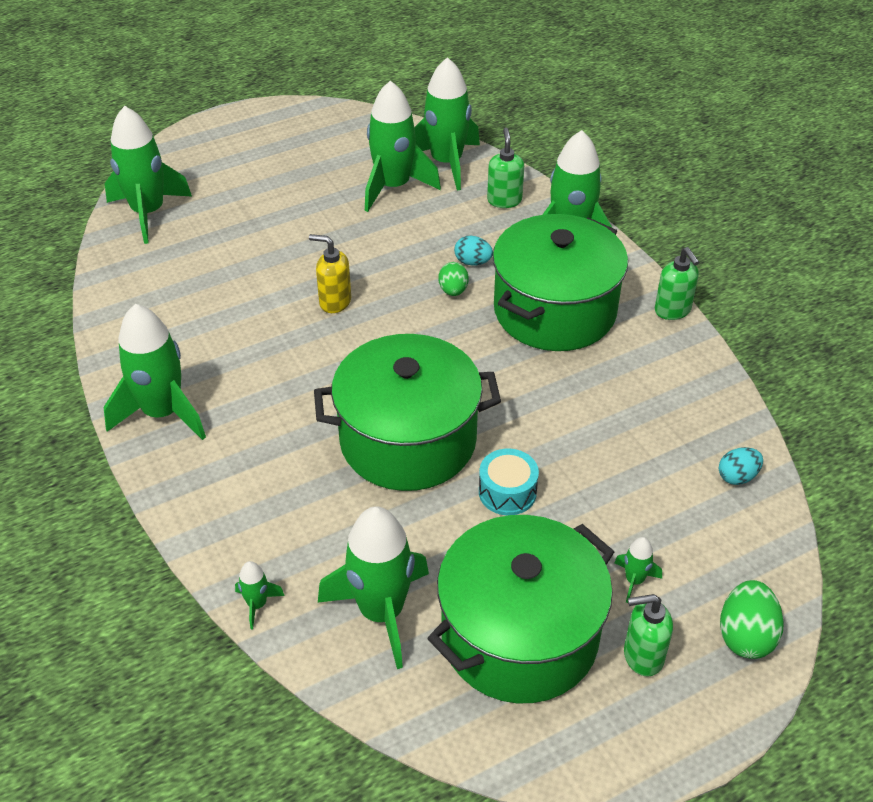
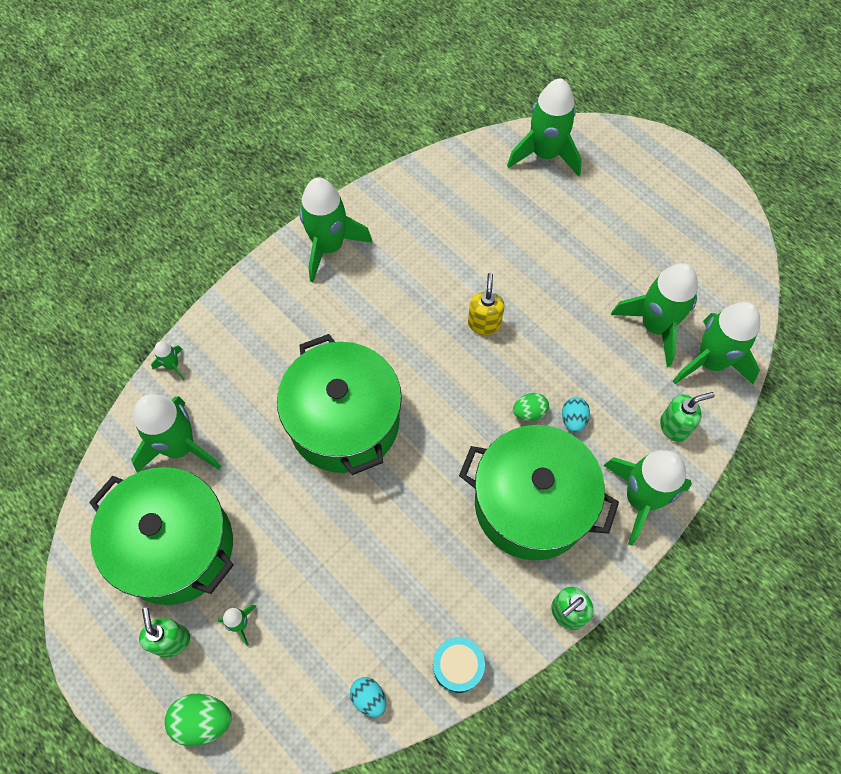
camera: 75 degrees right, 20 degrees up
turquoise drum [479,449,539,515] -> turquoise drum moved to [433,637,485,694]

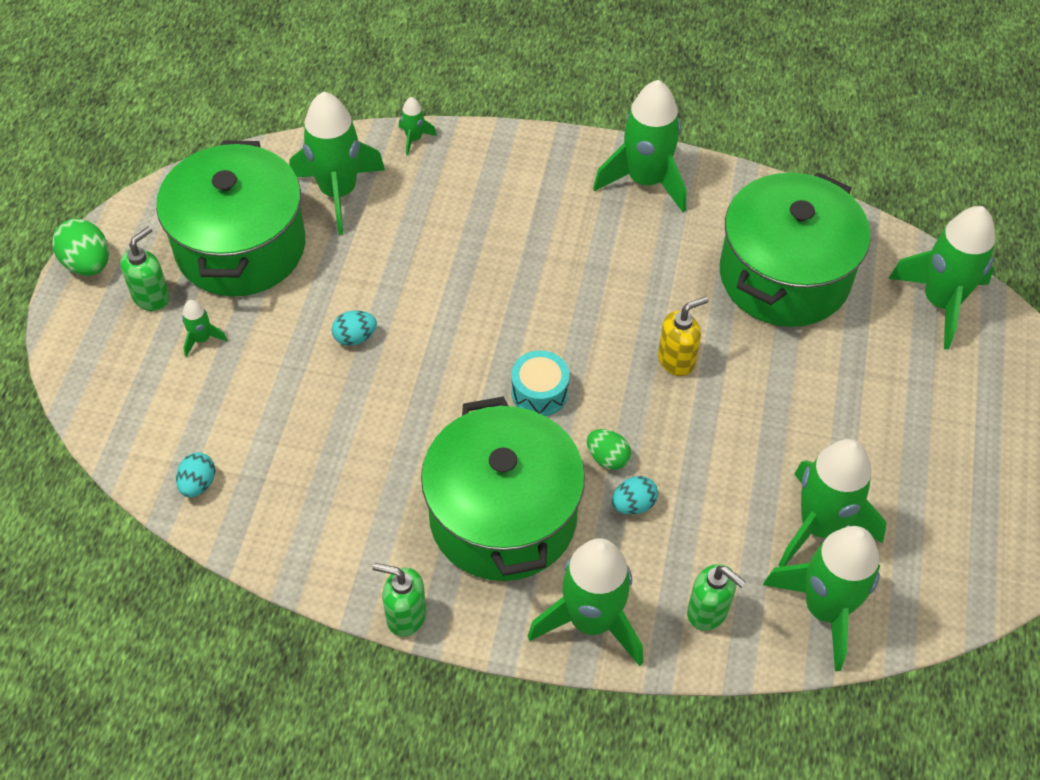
camera: 55 degrees right, 10 degrees down
green egg [164,694,232,746] -> green egg moved to [52,218,109,276]
green pot [277,334,402,475] -> green pot moved to [720,172,870,327]
turquoise drum [433,637,485,694] -> turquoise drum moved to [511,350,569,416]
none -> turquoise egg [332,310,377,346]

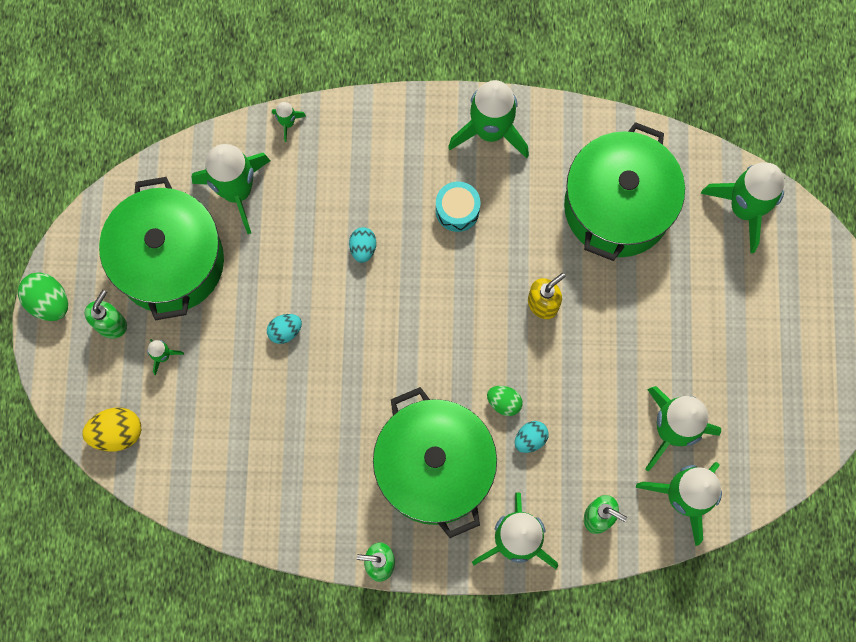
camera: 10 degrees left, 20 degrees up
turquoise egg [176,452,215,498] -> turquoise egg moved to [349,227,376,263]
turquoise drum [511,350,569,416] -> turquoise drum moved to [436,181,481,232]
none -> yellow egg [82,407,141,452]

